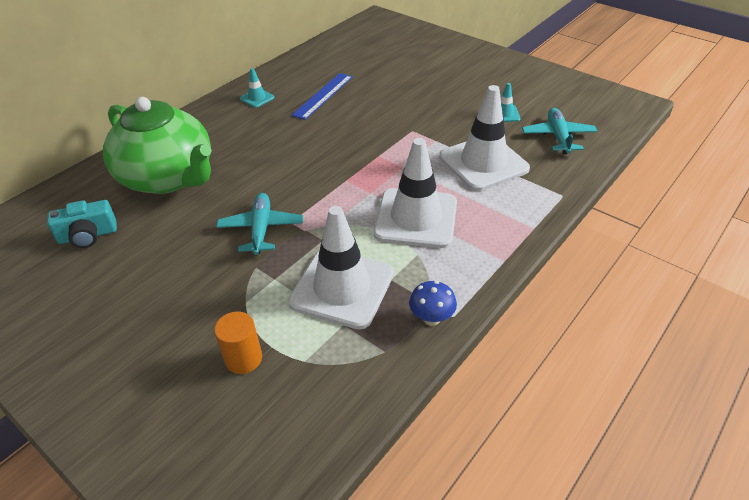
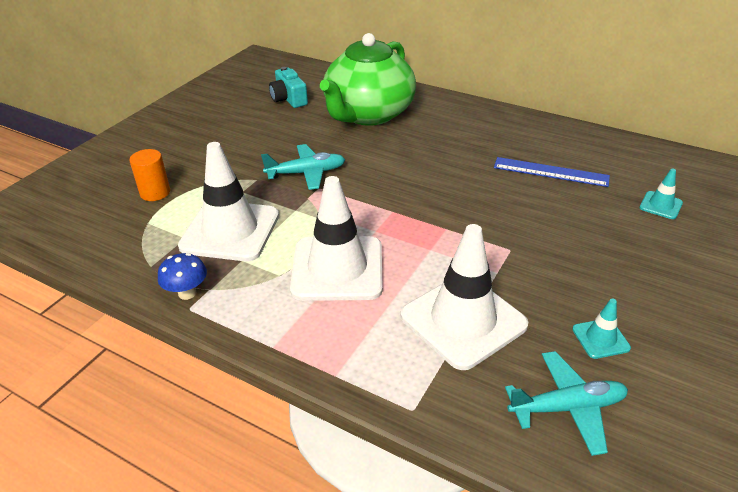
camera: 80 degrees right, 5 degrees down
turquoise traffic cone [240,68,274,108] -> turquoise traffic cone moved to [640,168,683,219]

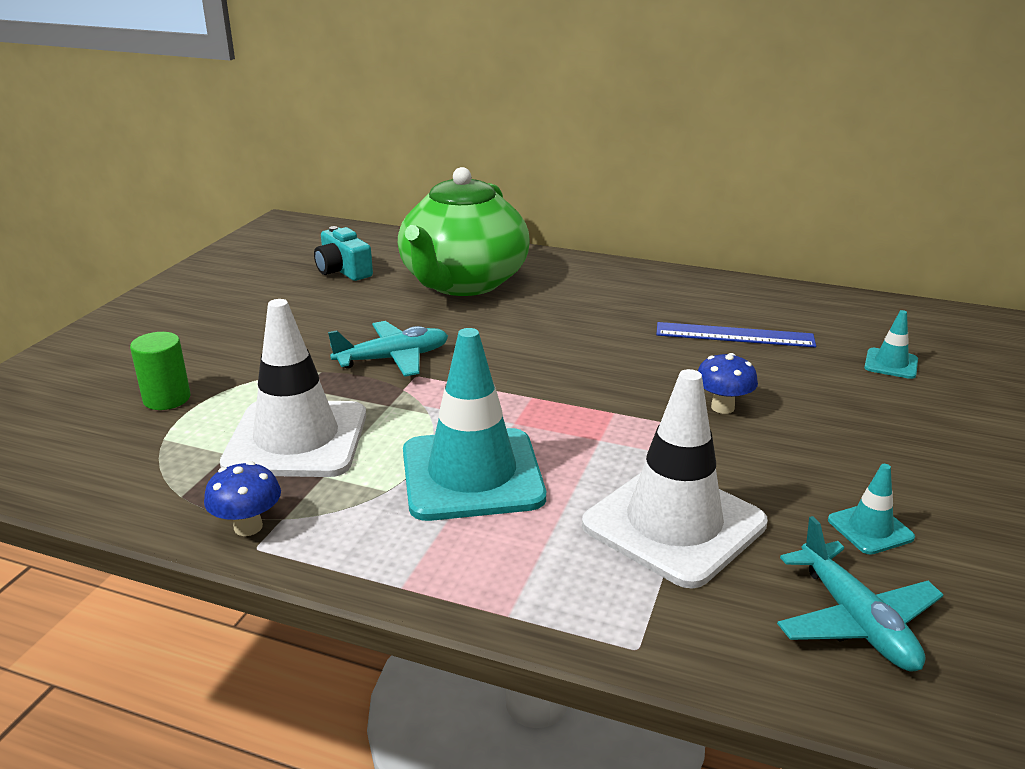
camera: 10 degrees left, 10 degrees down
orange cylinder [130,149,170,201] -> green cylinder [130,332,190,410]
white traffic cone [290,176,383,301] -> turquoise traffic cone [403,328,546,521]
turquoise plane [505,351,628,456] -> turquoise plane turned 90 degrees clockwise [777,516,943,672]
none -> blue mushroom [698,353,758,414]

